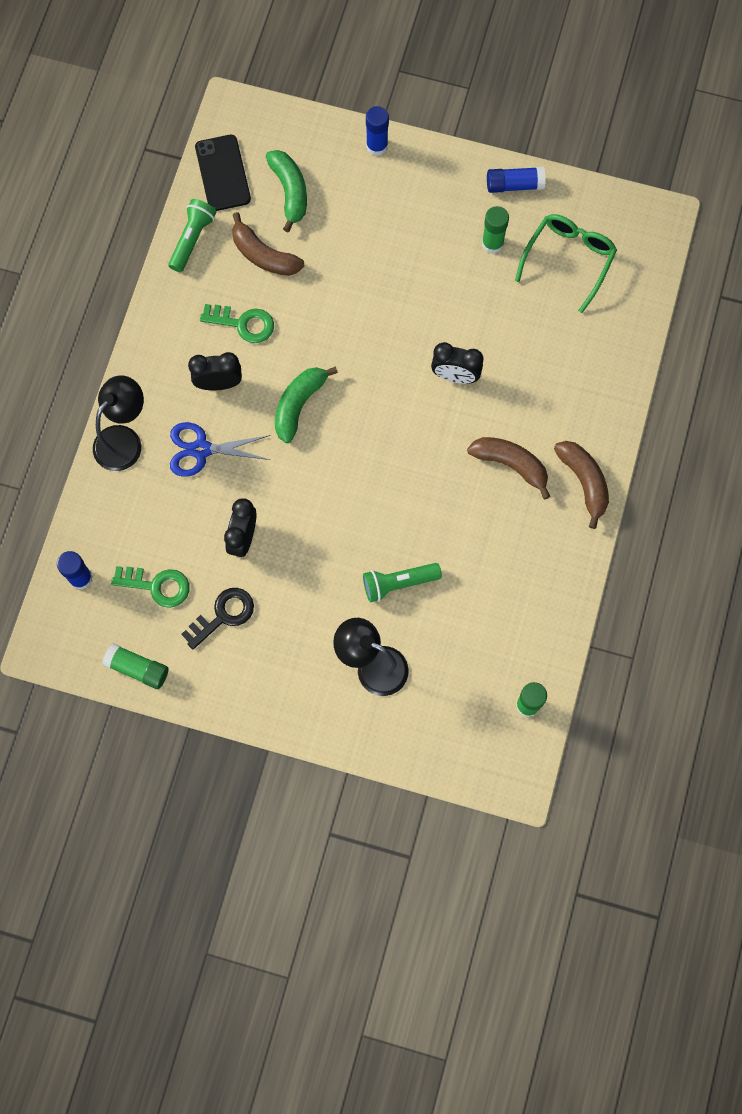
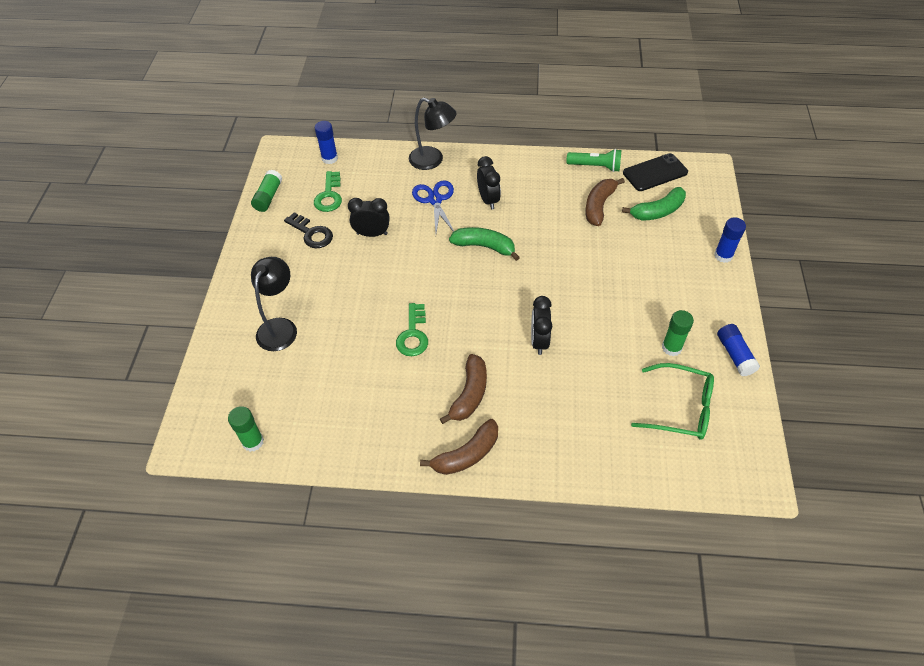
camera: 80 degrees right, 20 degrees down
green key [200,304,274,343] -> green key moved to [396,303,428,356]
green flashlight [363,563,442,602] -> none

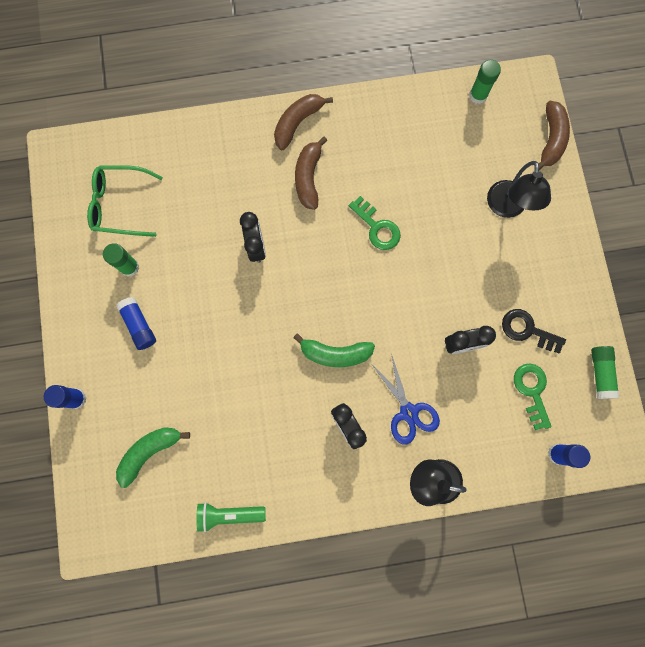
camera: 165 degrees right, 25 degrees up
green key [396,303,428,356] -> green key turned 150 degrees clockwise [349,196,401,250]
brown banana [585,178,625,226] -> brown banana moved to [539,101,570,170]
black phone [623,153,688,191] -> none
blue glue stick [717,324,760,376] -> blue glue stick moved to [116,297,156,350]

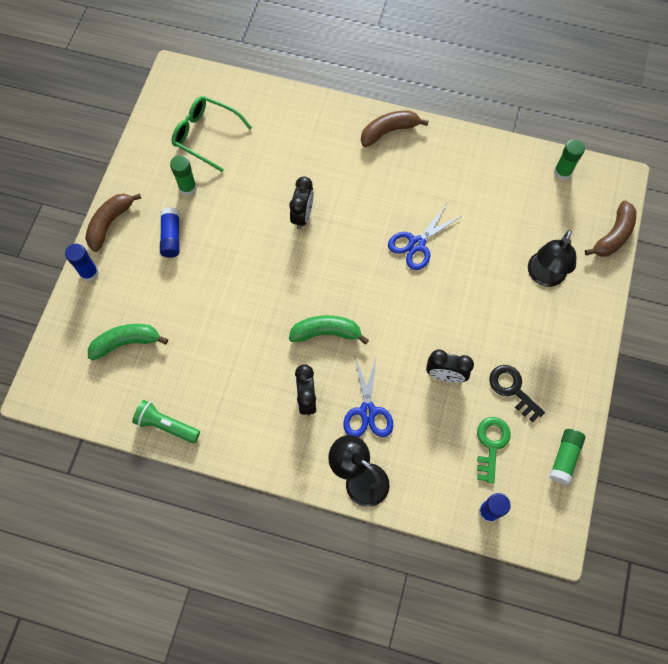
camera: 25 degrees right, 10 degrees down
green banana [293,333,375,367] -> green banana turned 150 degrees clockwise [289,315,369,345]
brown banana [295,137,327,210] -> brown banana moved to [85,193,141,252]
green key [349,196,401,250] -> blue scissors [388,205,463,270]

